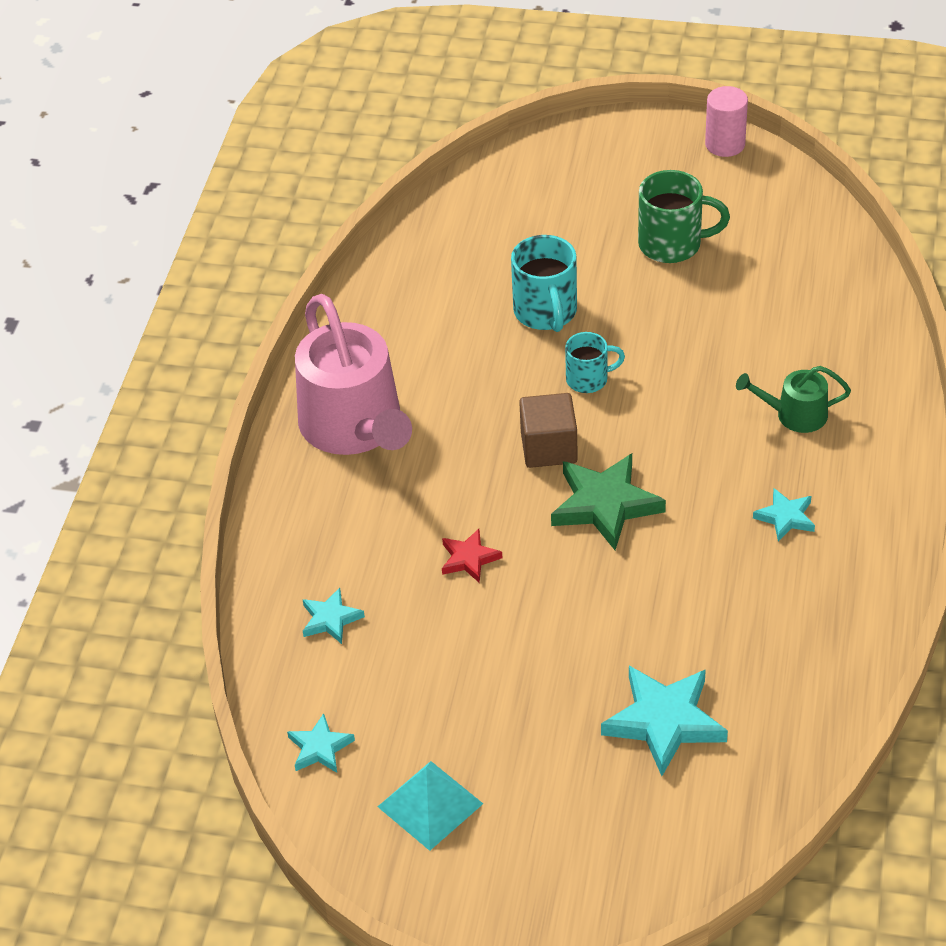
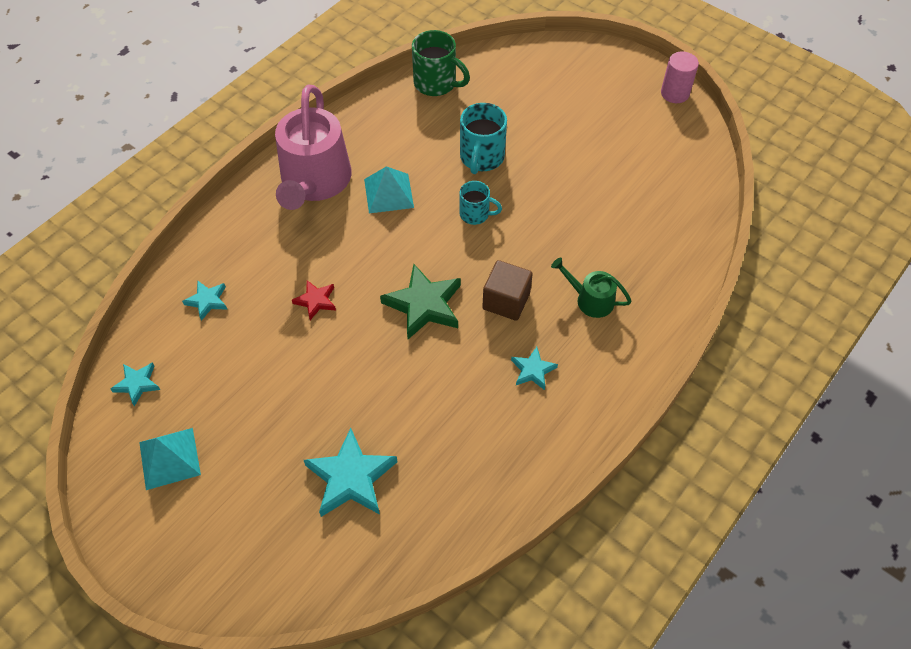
camera: 25 degrees right, 10 degrees up
brown cube [519,393,578,468] -> brown cube moved to [482,260,533,321]
green mug [638,170,730,263] -> green mug moved to [412,30,470,96]
none -> turquoise pyramid [364,166,414,213]

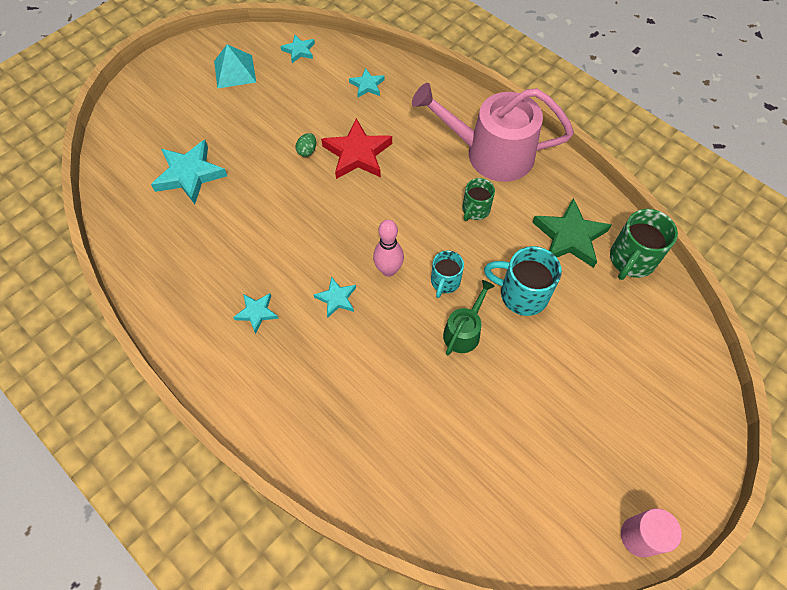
camera: 95 degrees right, 5 degrees up
red star [292,280,336,320] -> red star [321,118,392,179], size x1.85
turquoise pyramid [364,166,414,213] -> green mug [462,178,495,221]
green star [380,264,461,339] -> green star moved to [532,198,611,268]
brown cube [482,260,533,321] -> turquoise star [314,276,356,318]
green watering can [551,257,632,318] -> green watering can moved to [443,280,495,356]
none -> green egg [296,133,316,157]
none -> pink bowling pin [373,220,404,277]

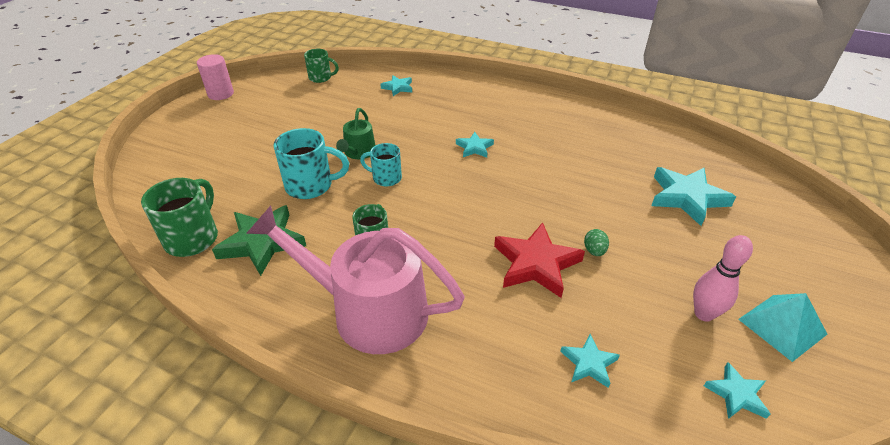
camera: 160 degrees right, 20 degrees down
turquoise star [233,293,279,334] -> turquoise star moved to [380,75,412,96]
pink bowling pin [373,220,404,277] -> pink bowling pin moved to [693,235,753,322]
pink watering can [412,83,574,182] -> pink watering can turned 150 degrees counterclockwise [246,206,465,354]
turquoise mug [431,250,464,298] -> turquoise mug turned 75 degrees counterclockwise [360,143,402,186]
none -> green mug [304,49,339,83]

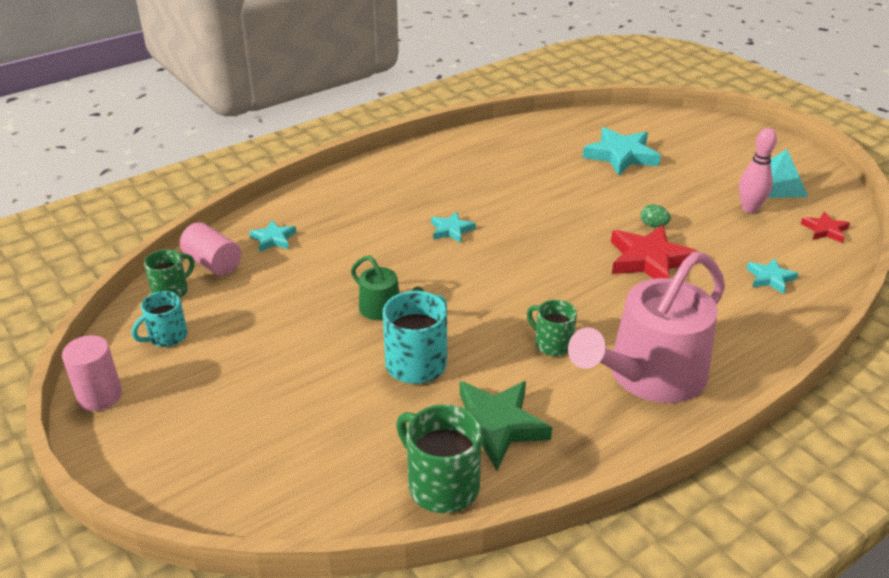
camera: 60 degrees left, 5 degrees down
turquoise mug [360,143,402,186] -> turquoise mug moved to [132,291,188,347]
turquoise star [704,362,771,419] -> red star [801,211,850,243]
none -> pink cylinder [180,222,241,276]

